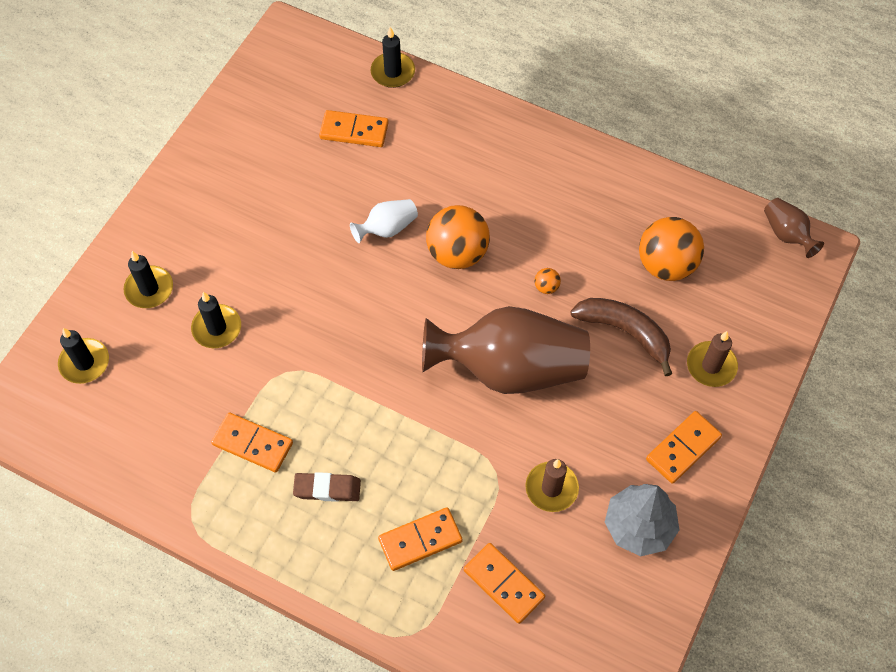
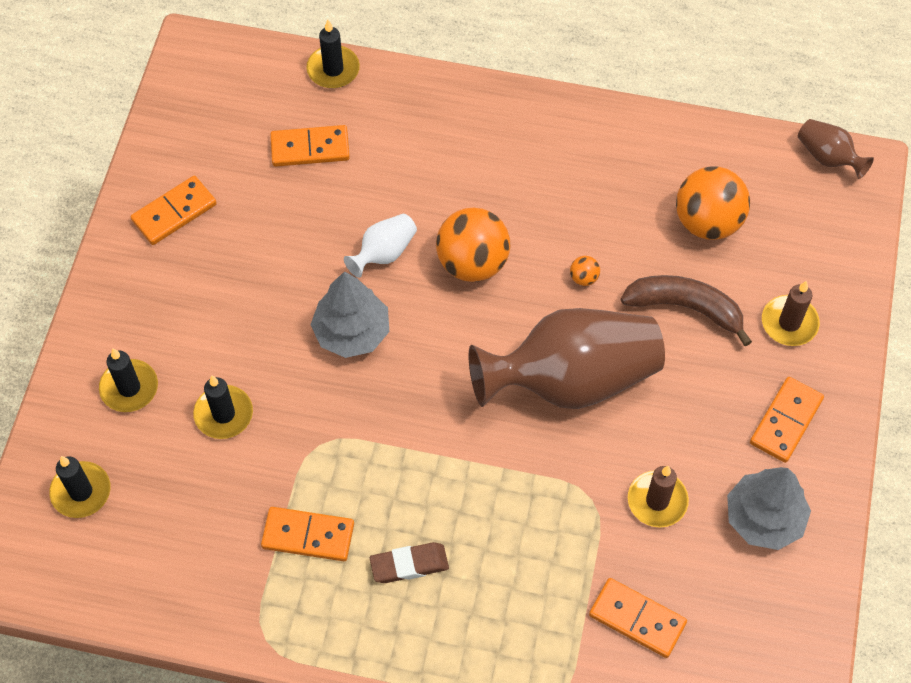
camera: 15 degrees left, 0 degrees up
orange domino [378,507,463,571] -> orange domino moved to [131,176,217,245]
none -> grey tree [310,271,389,358]

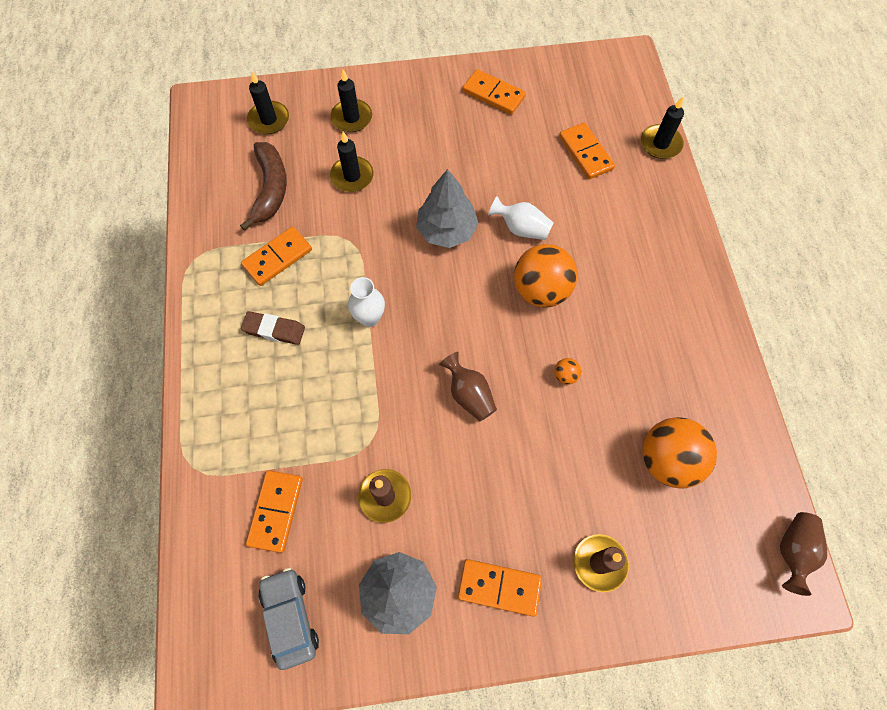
camera: 70 degrees right, 5 degrees up
orange domino [261,507,354,561] -> orange domino turned 60 degrees clockwise [241,227,312,286]
brown eraser [370,542,449,583] -> brown eraser turned 45 degrees counterclockwise [241,311,305,345]
brown vase [469,308,665,409] -> brown vase [439,352,497,421], size x0.44
brown banana [621,275,752,346] -> brown banana moved to [240,142,287,231]
none -> grey car [259,568,319,670]
none -> white vase [348,277,385,327]

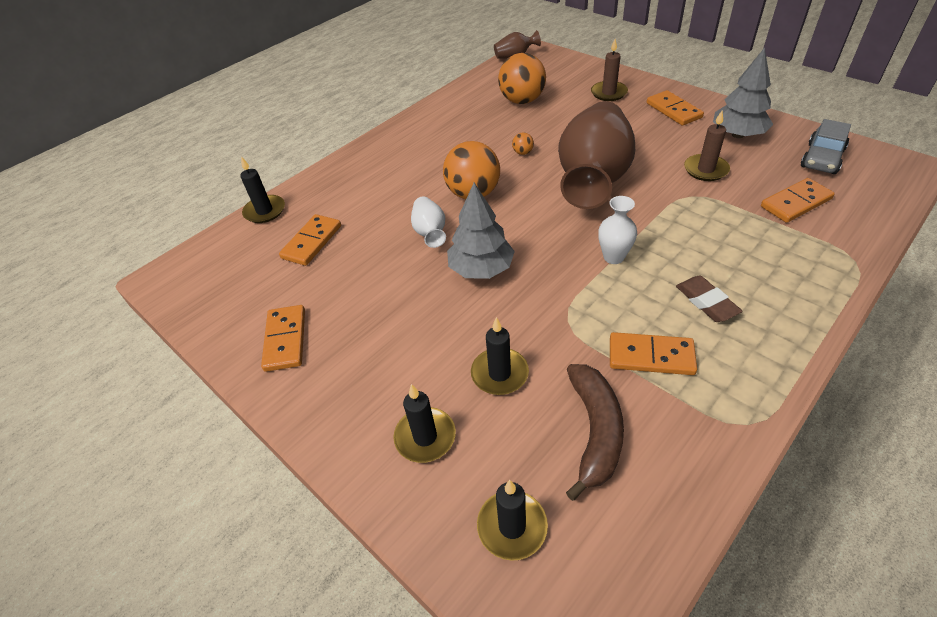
camera: 125 degrees left, 20 degrees down
brown banana [240,142,287,231] -> brown banana turned 135 degrees clockwise [566,364,624,501]
brown vase [439,352,497,421] -> brown vase [558,101,635,209], size x2.27

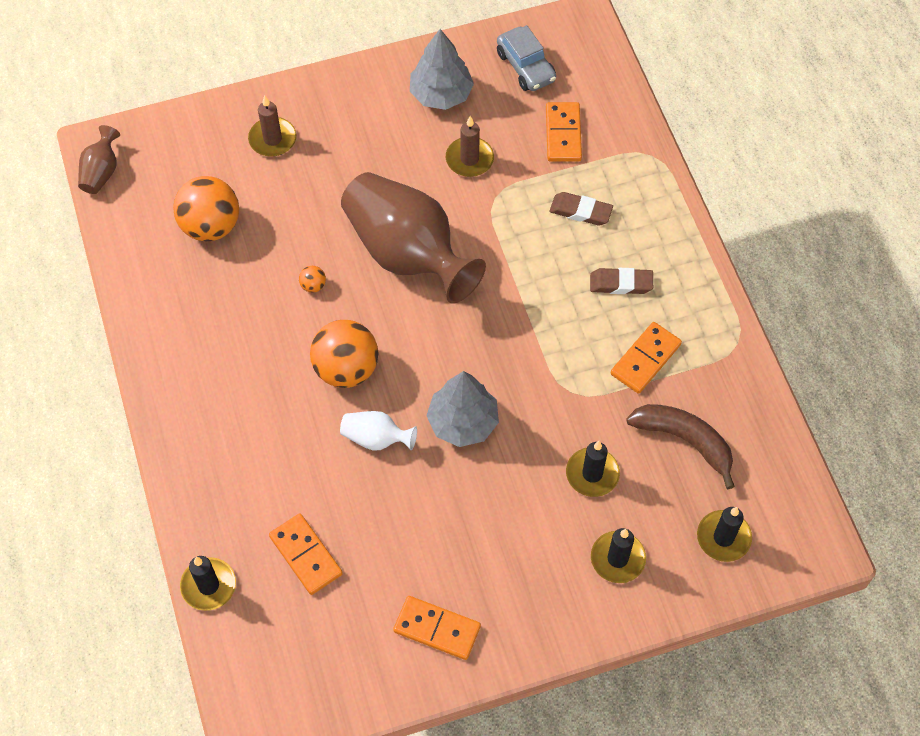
camera: 65 degrees left, 15 degrees up
white vase [598,196,637,264] -> none
orange domino [647,90,704,126] -> none
none -> brown eraser [549,192,613,226]

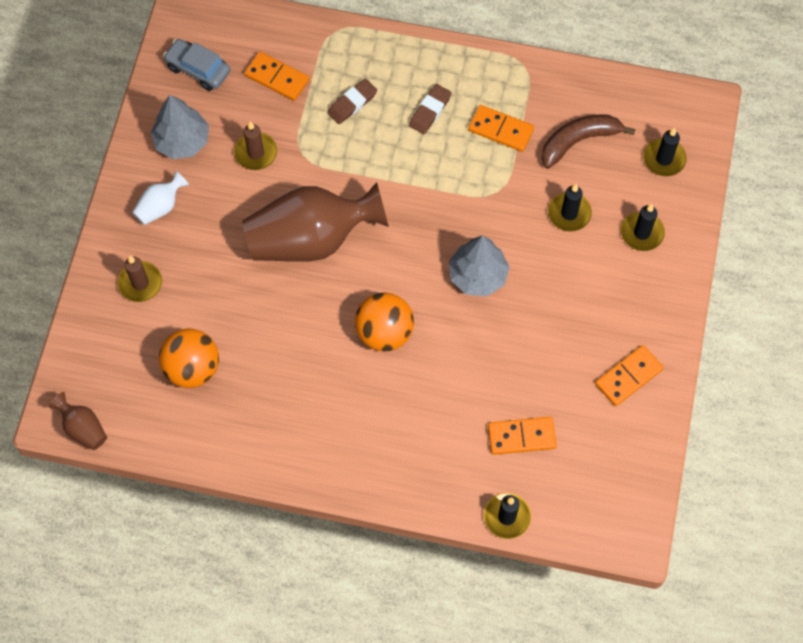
camera: 60 degrees left, 5 degrees up
orange ball [299,266,326,293] -> none
white vase [340,411,417,451] -> white vase moved to [132,170,189,225]
grey car [497,25,556,91] -> grey car turned 150 degrees counterclockwise [163,39,230,91]
orange domino [611,322,682,394] -> orange domino turned 45 degrees counterclockwise [468,105,534,152]

